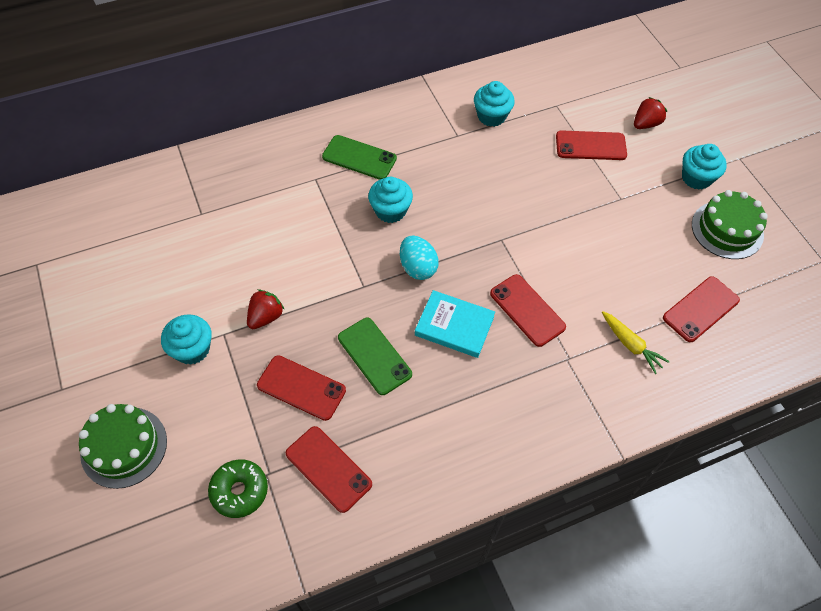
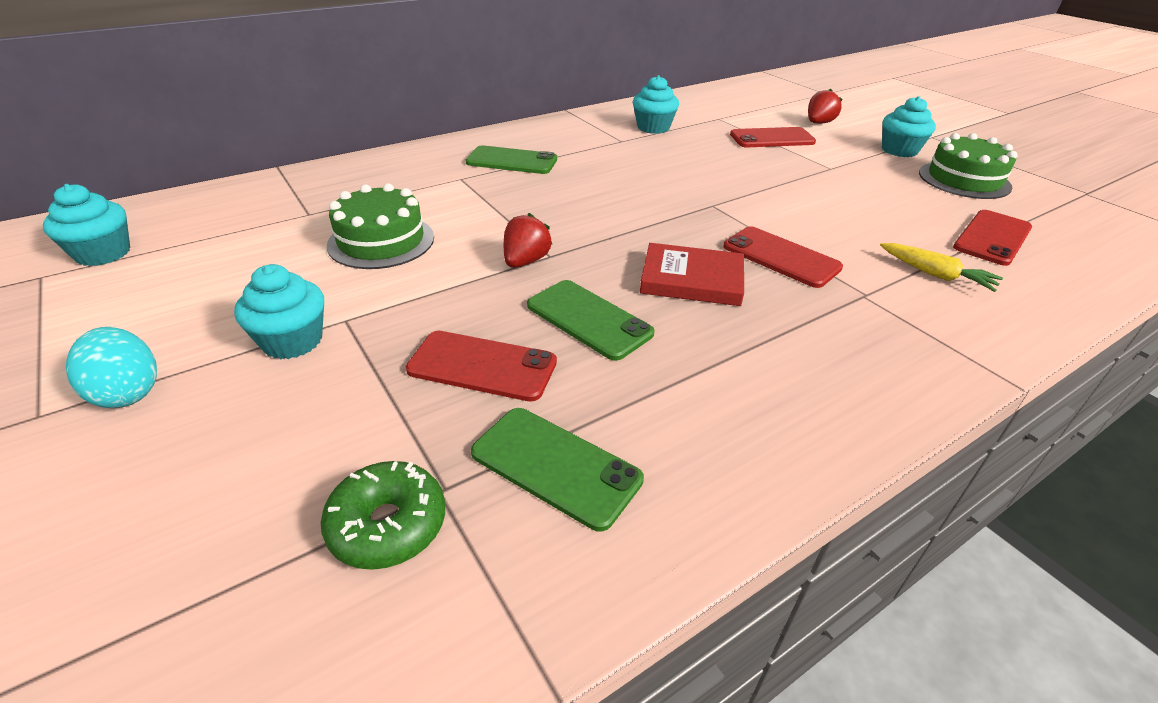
camera: 10 degrees left, 20 degrees down
green cake [79,404,167,489] -> green cake moved to [327,183,434,269]
red strawberry [247,289,285,329] -> red strawberry moved to [504,213,553,268]
red phone [286,426,372,513] -> green phone [471,408,644,532]
turquoise cupcake [368,177,413,223] -> turquoise cupcake moved to [43,184,130,266]
turquoise egg [400,235,439,280] -> turquoise egg moved to [66,327,157,408]
turquoise book [415,290,495,358] -> red book [640,243,744,306]

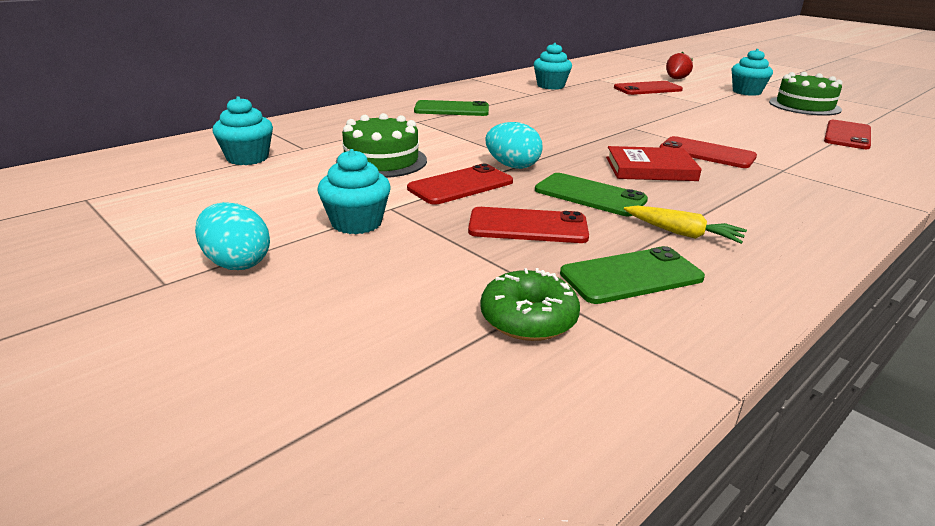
camera: 10 degrees left, 10 degrees down
turquoise cupcake [43,184,130,266] -> turquoise cupcake moved to [213,96,273,165]
green phone [471,408,644,532] -> green phone turned 45 degrees counterclockwise [560,246,705,304]
red strawberry [504,213,553,268] -> turquoise egg [486,122,542,169]
yellow carrot [880,243,1003,292] -> yellow carrot moved to [624,206,747,244]
none -> red phone [407,164,513,205]

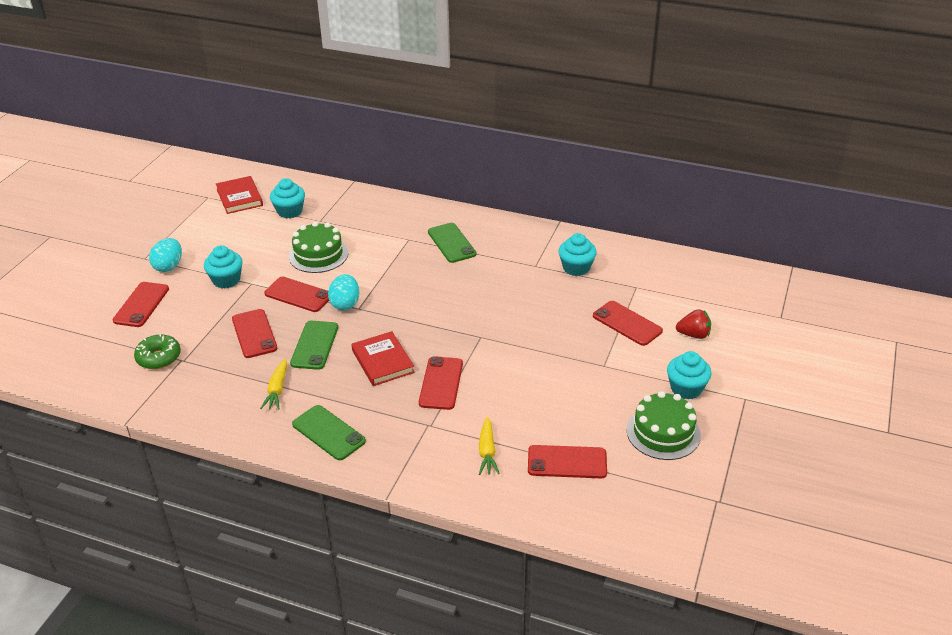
camera: 65 degrees right, 10 degrees up
green phone [560,246,705,304] -> green phone moved to [292,405,366,460]
none -> red phone [112,282,169,327]
none -> red book [216,176,263,214]
none -> yellow carrot [479,417,500,475]

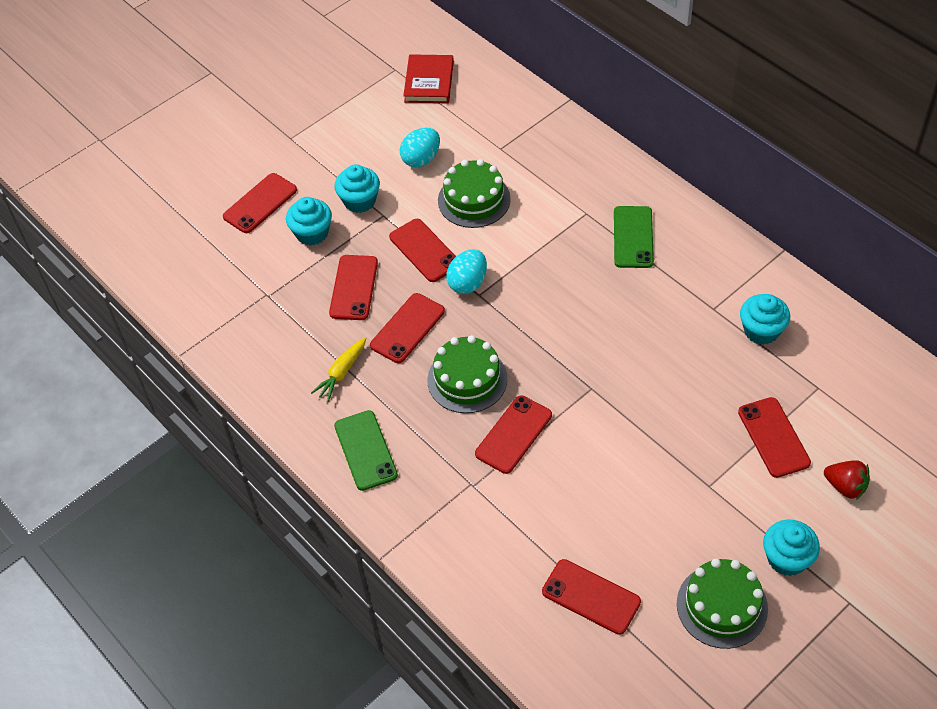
camera: 30 degrees right, 15 degrees up
green donut [134,334,181,369] -> none
turquoise egg [149,238,182,272] -> turquoise egg moved to [400,128,440,168]
turquoise cupcake [270,178,305,218] -> turquoise cupcake moved to [286,197,332,246]
green phone [290,321,338,370] -> red phone [370,293,445,363]
red book [351,331,415,386] -> green cake [427,335,508,413]
yellow carrot [479,417,500,475] -> none

